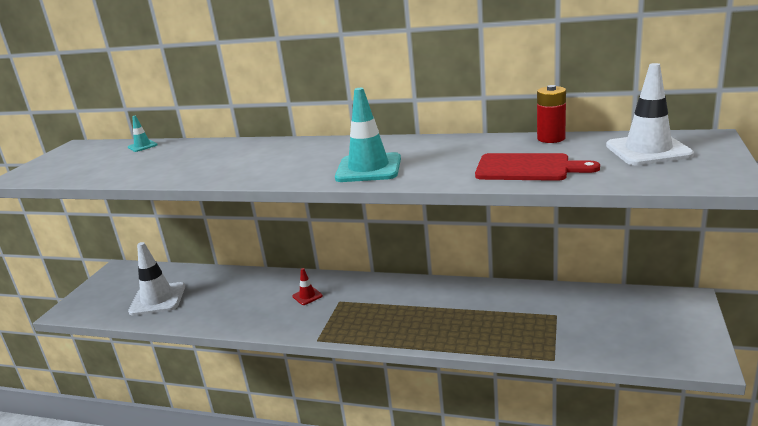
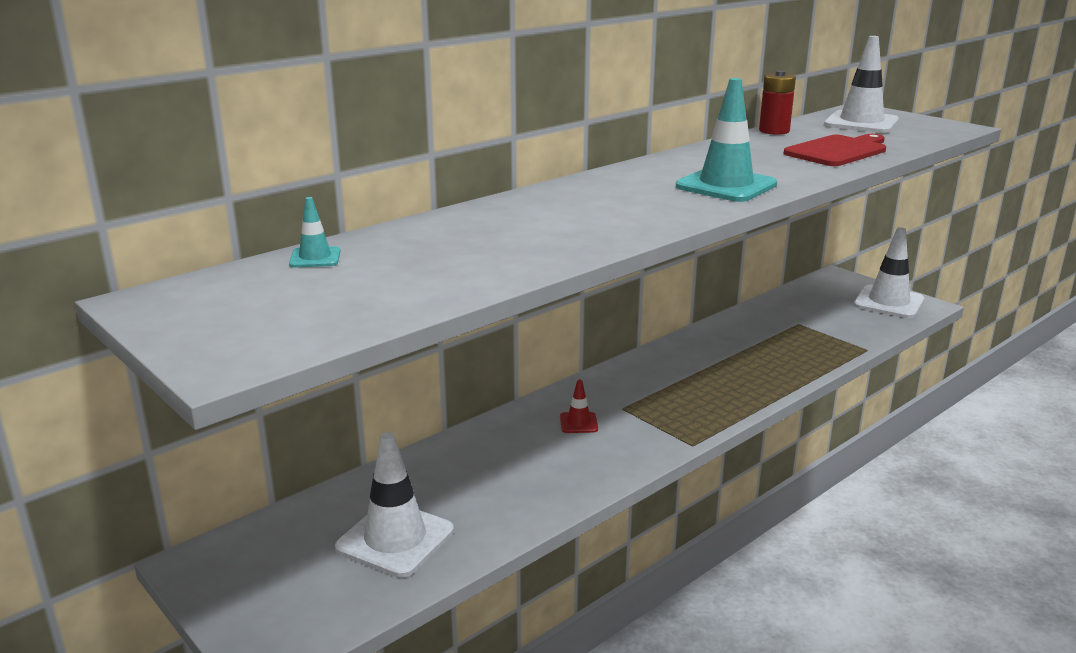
camera: 60 degrees left, 0 degrees up
none -> white traffic cone [854,227,924,318]

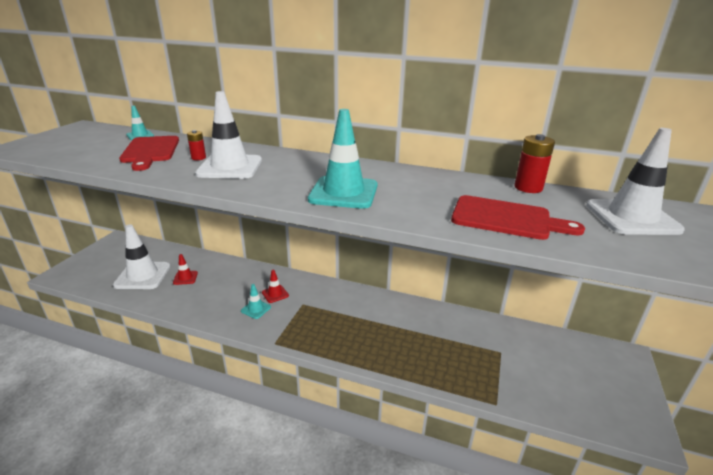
camera: 60 degrees right, 5 degrees up
white traffic cone [854,227,924,318] -> white traffic cone moved to [195,91,262,179]
none -> red cutting board [119,136,179,171]
none -> red traffic cone [173,254,198,285]
none -> red battery [187,130,206,160]
none -> turquoise traffic cone [241,284,271,319]

